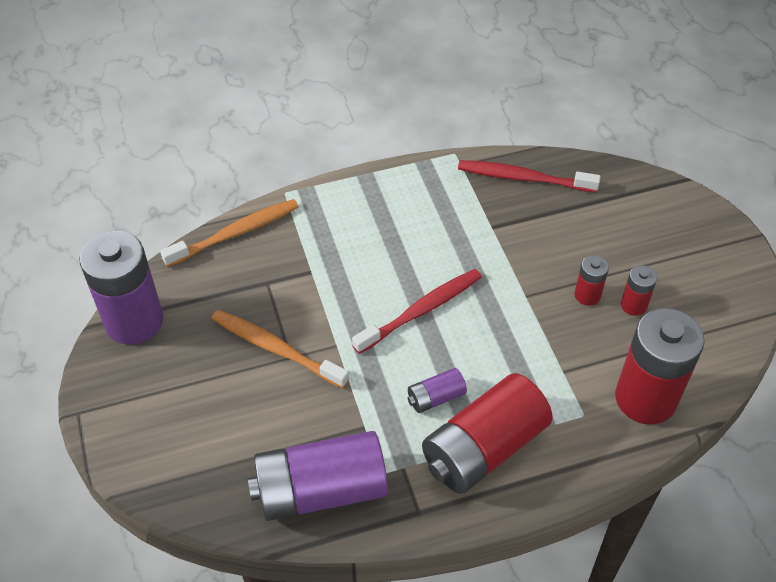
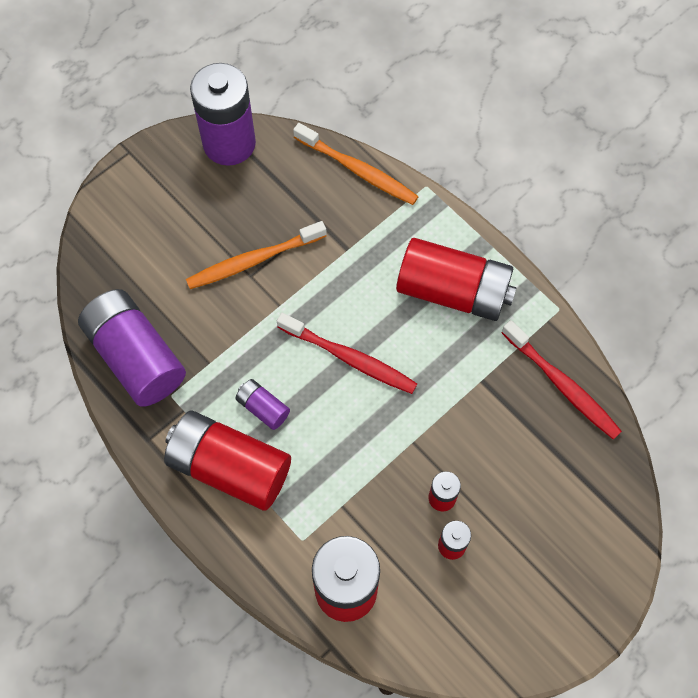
camera: 65 degrees right, 15 degrees up
orange toothbrush [211,310,349,388] -> orange toothbrush turned 120 degrees counterclockwise [186,221,327,289]
red toothbrush [458,160,601,193] -> red toothbrush turned 150 degrees clockwise [502,320,622,440]
none -> red battery [396,238,517,321]

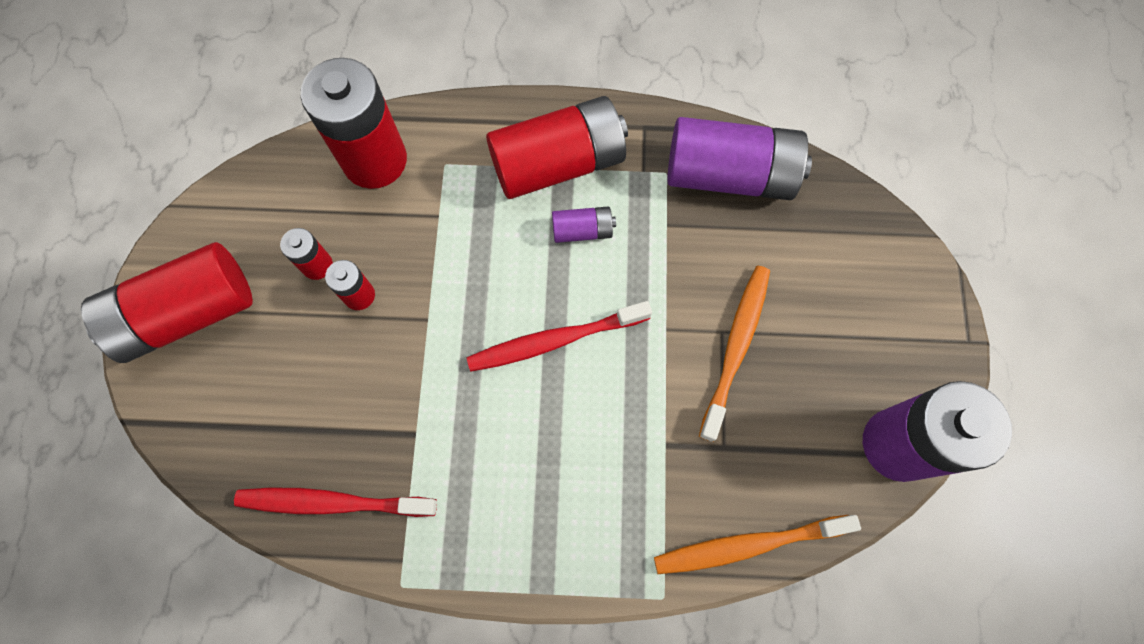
camera: 135 degrees right, 5 degrees up
red battery [396,238,517,321] -> red battery moved to [81,242,253,363]

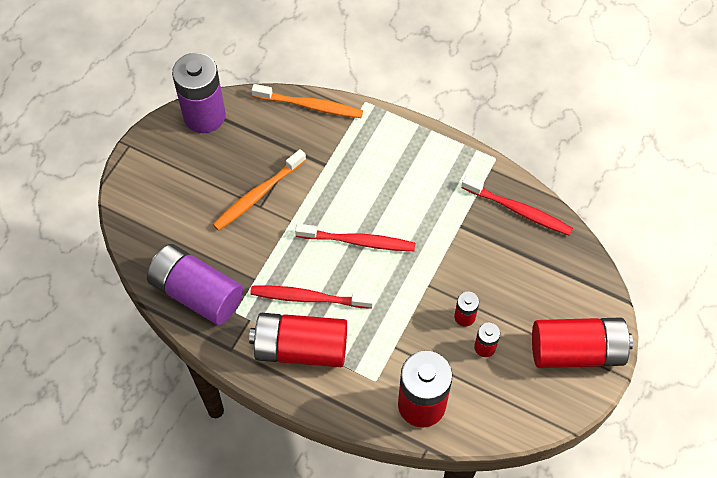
camera: 155 degrees left, 10 degrees down
purple battery [552,207,616,243] -> red toothbrush [250,286,374,309]

